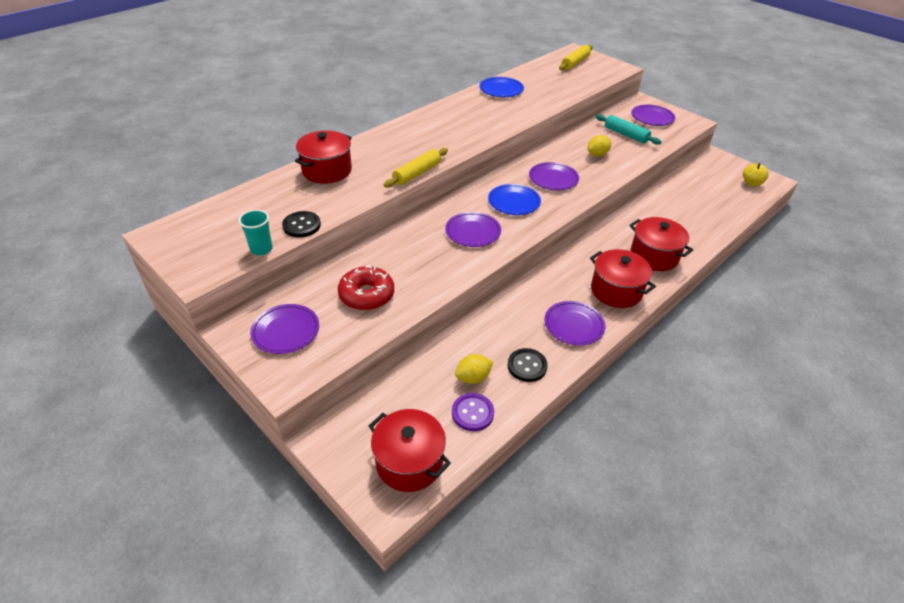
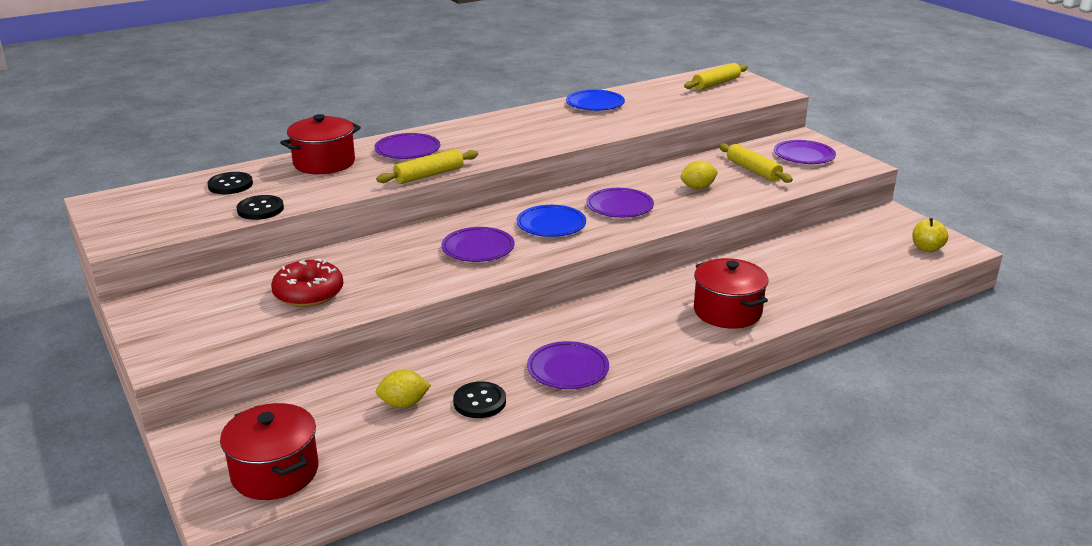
camera: 15 degrees right, 15 degrees down
turquoise cup [238,210,273,255] -> none
purple plate [250,304,319,354] -> purple plate moved to [374,133,440,159]
purple button [452,393,494,431] -> none
red pot [590,249,656,308] -> none
turquoise rolling pin [596,114,661,145] -> yellow rolling pin [719,143,793,183]
none -> black button [207,172,253,194]

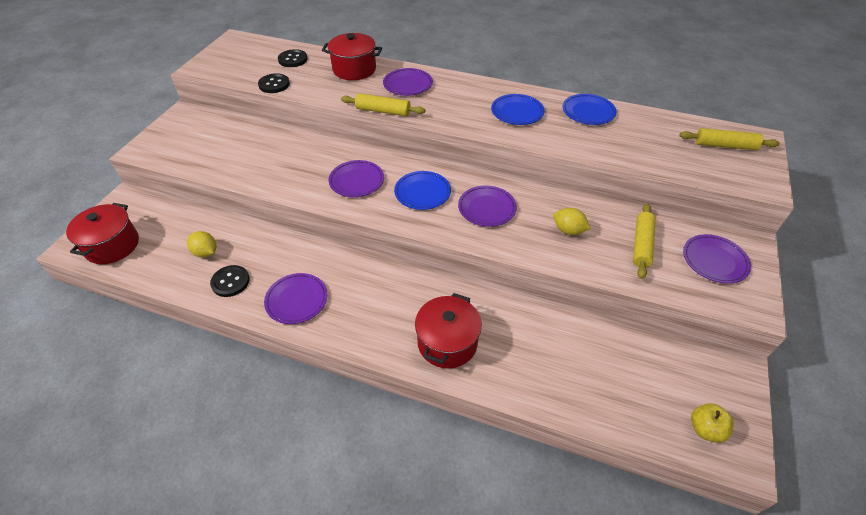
camera: 50 degrees right, 20 degrees up
red donut [271,258,344,307] -> none
none -> blue plate [491,94,545,125]

